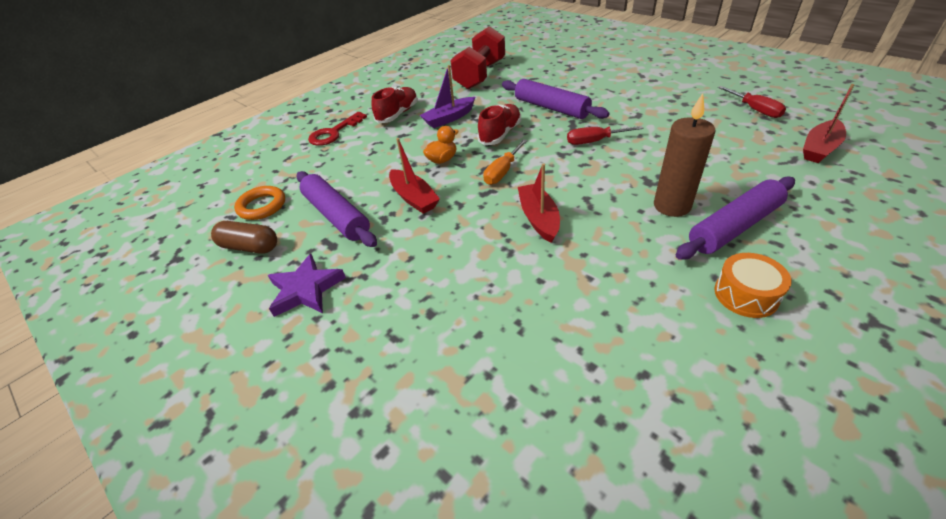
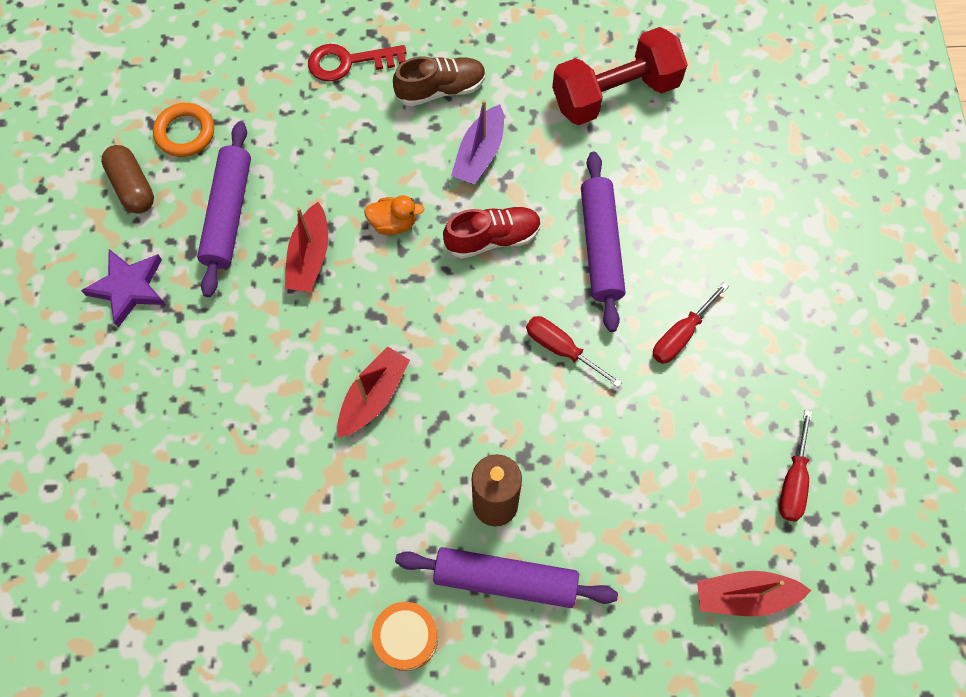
camera: 40 degrees right, 25 degrees up
red shoe [372,87,418,123] -> brown shoe [393,57,486,106]
purple boat [420,65,475,128] -> purple boat turned 75 degrees counterclockwise [451,100,504,185]
orange screwdriver [483,139,528,185] -> none
none -> red screwdriver [652,282,729,364]

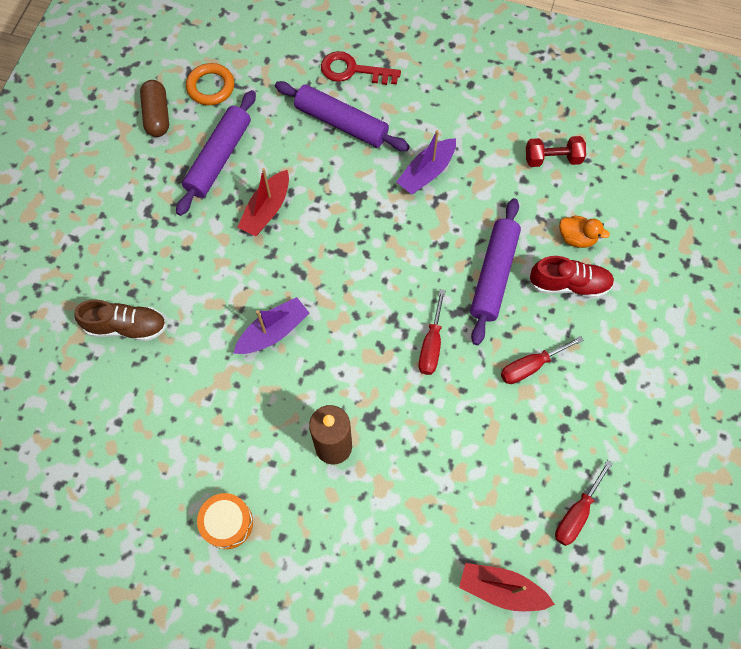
camera: 20 degrees right, 0 degrees up
purple star [81,249,166,328] -> none
red boat [337,346,410,438] -> purple boat [233,297,310,354]
orange duck [364,195,425,235] -> orange duck moved to [559,216,610,248]
brown shoe [393,57,486,106] -> brown shoe moved to [74,299,167,341]
purple rolling pin [395,547,618,608] -> purple rolling pin moved to [275,81,410,151]
red shoe [443,206,541,259] -> red shoe moved to [529,256,614,298]
red screwdriver [526,316,622,387] -> red screwdriver turned 135 degrees counterclockwise [419,289,446,375]
red dumbbell [552,27,688,125] -> red dumbbell [526,136,586,167], size x0.54

